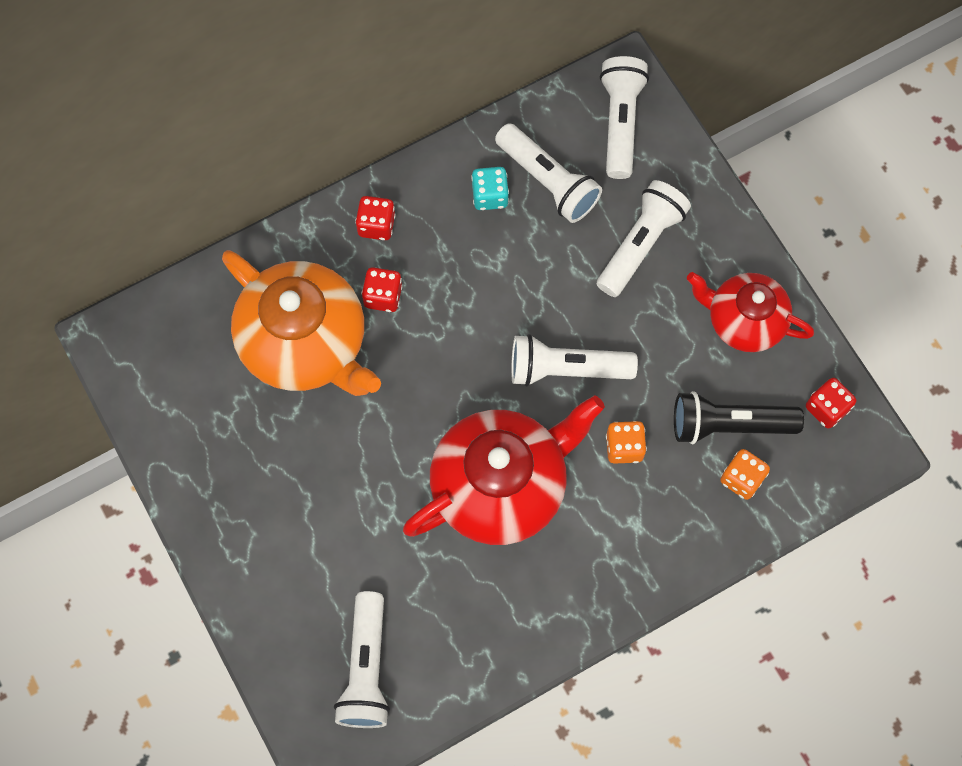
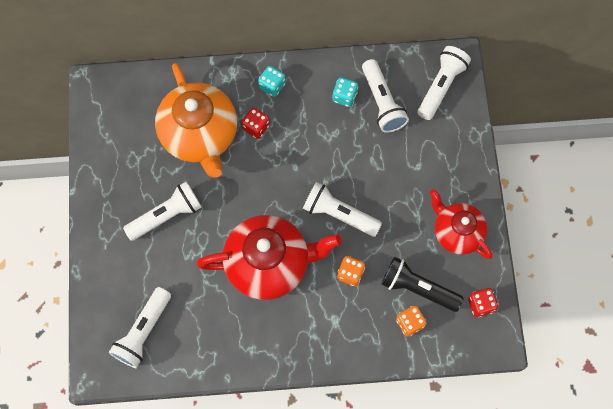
camera: 25 degrees right, 0 degrees up
red dice [355,196,396,240] -> turquoise dice [258,66,286,97]
white flashlight [597,180,691,297] -> white flashlight moved to [123,182,202,241]

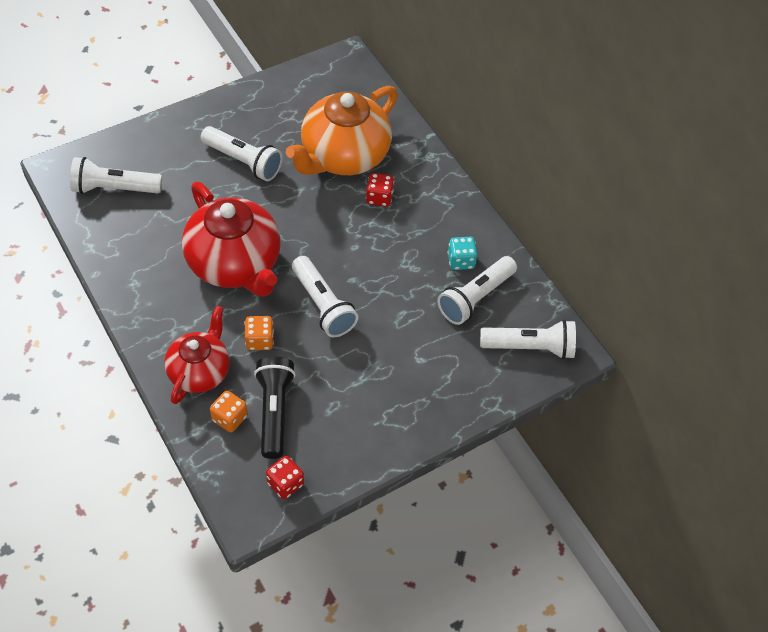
camera: 60 degrees right, 15 degrees down
turquoise dice [258,66,286,97] -> none
white flashlight [303,182,382,237] -> white flashlight turned 150 degrees clockwise [292,256,358,337]
red teapot [430,189,492,259] -> red teapot moved to [164,305,230,404]

